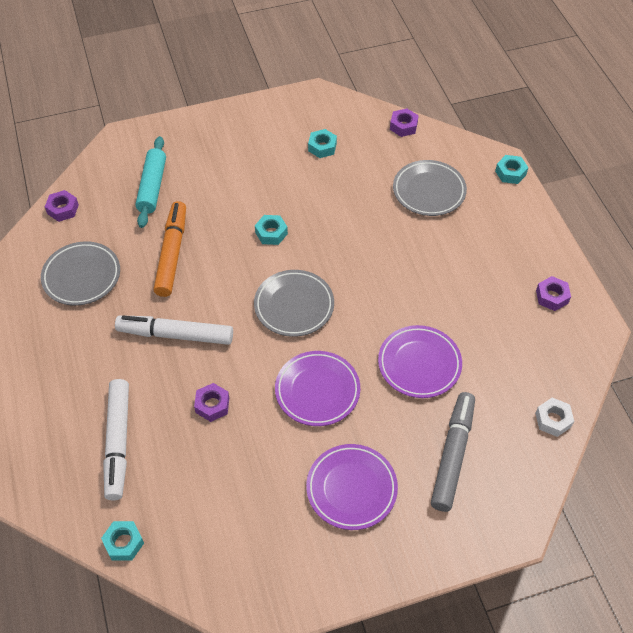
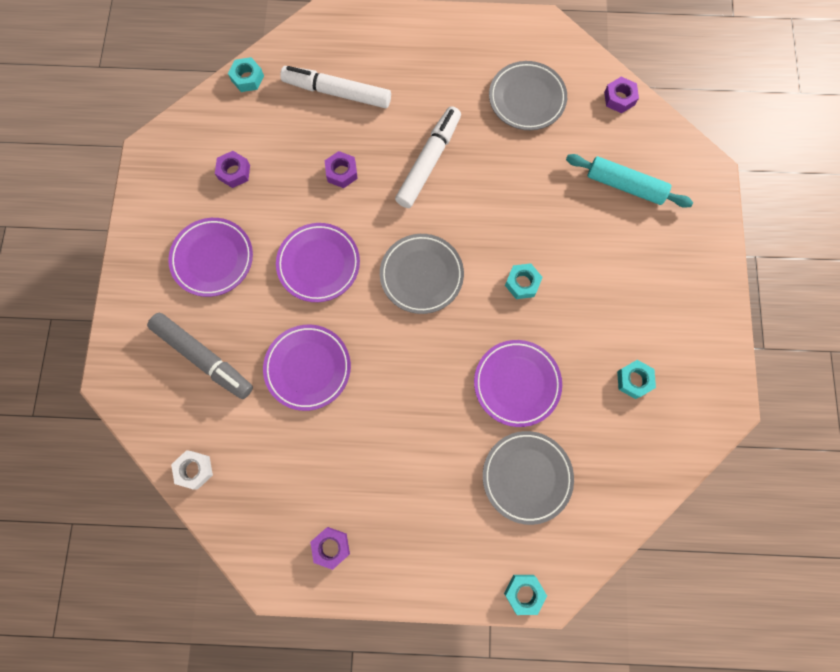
camera: 110 degrees right, 20 degrees up
orange marker [154,201,186,297] -> none
purple nut [390,108,419,137] -> purple nut moved to [215,151,250,188]
none -> purple plate [474,340,562,427]

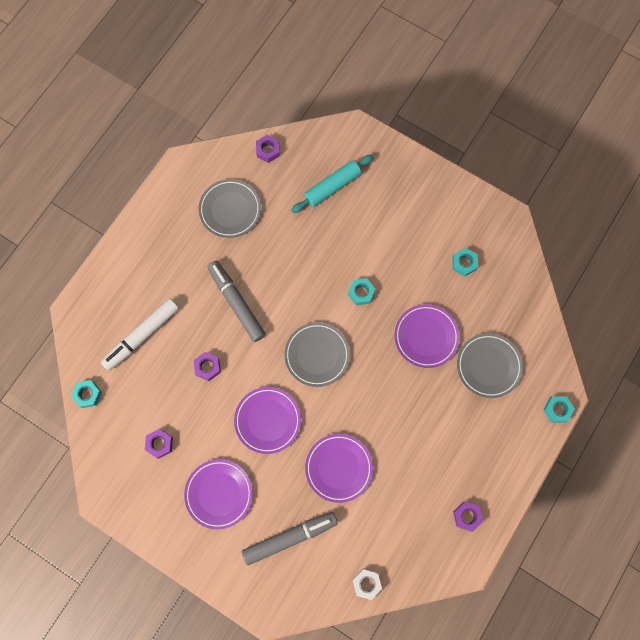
camera: 60 degrees left, 0 degrees up
white marker [395,106,461,208] -> grey marker [207,261,266,342]

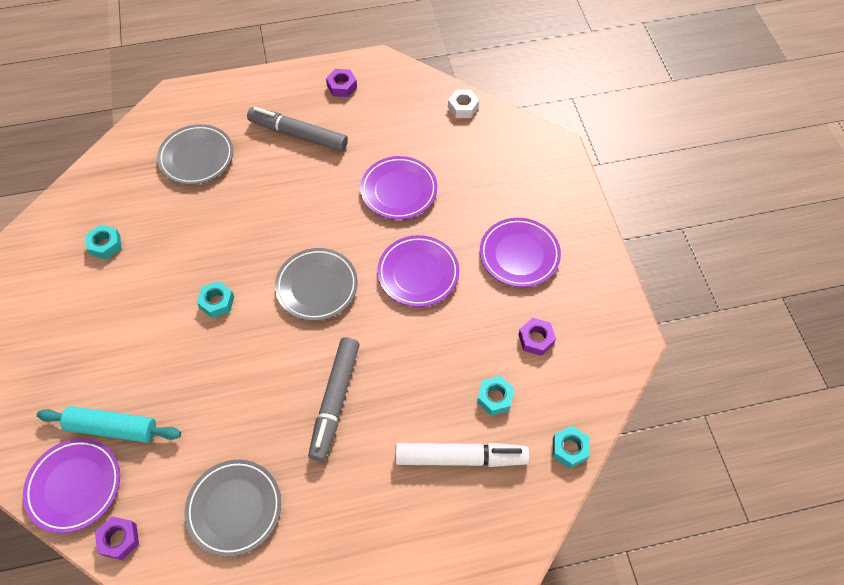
camera: 135 degrees left, 15 degrees down
purple nut [194,352,221,381] -> none
grey marker [242,512,338,565] -> grey marker moved to [247,107,348,152]
purple plate [394,304,460,368] -> purple plate moved to [23,439,120,533]
turquoise nut [543,396,575,423] -> turquoise nut moved to [477,376,515,416]

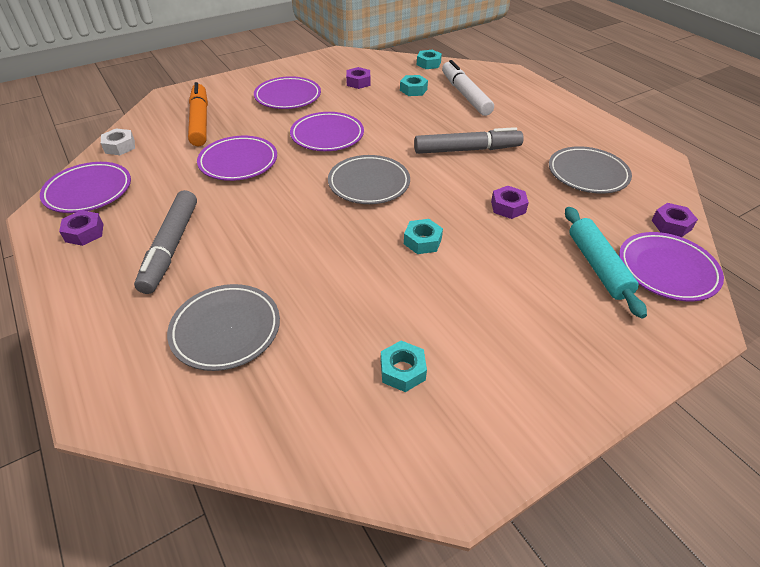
camera: 110 degrees left, 15 degrees down
none -> purple plate [40,162,131,213]
none -> orange marker [188,82,208,146]
none -> purple nut [491,186,529,219]

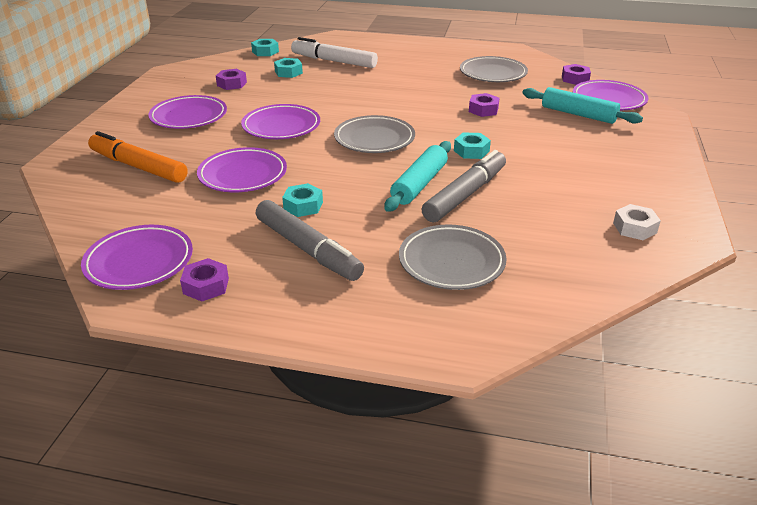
camera: 45 degrees left, 10 degrees down
white nut [101,128,135,155] -> white nut moved to [613,204,661,240]
turquoise nut [381,341,427,392] -> turquoise nut moved to [282,183,323,217]
grey marker [414,127,524,154] -> grey marker moved to [421,150,506,222]
none -> turquoise rolling pin [384,141,451,212]

